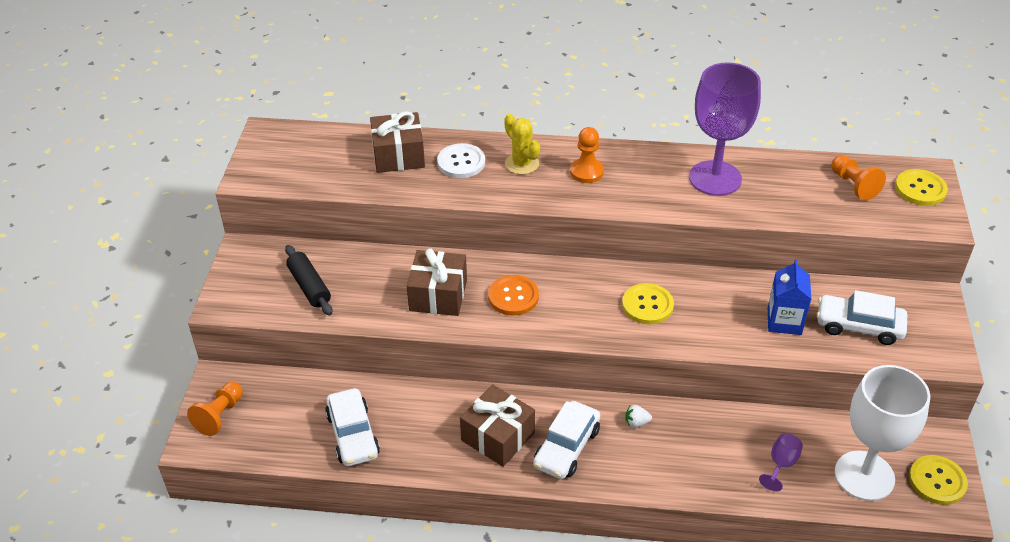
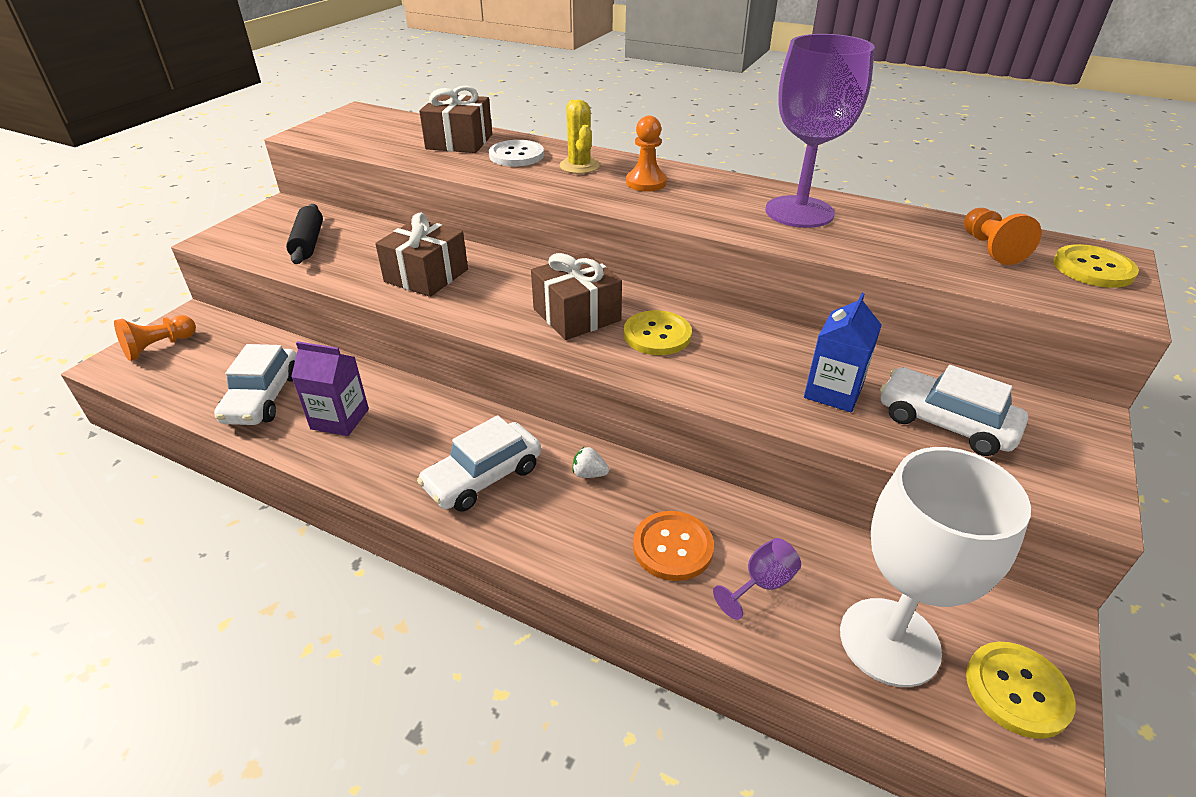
camera: 20 degrees right, 5 degrees down
brown gift [460,384,535,467] -> brown gift moved to [531,252,622,340]
orange button [488,275,539,315] -> orange button moved to [633,511,714,581]
none -> purple carton [291,341,369,436]

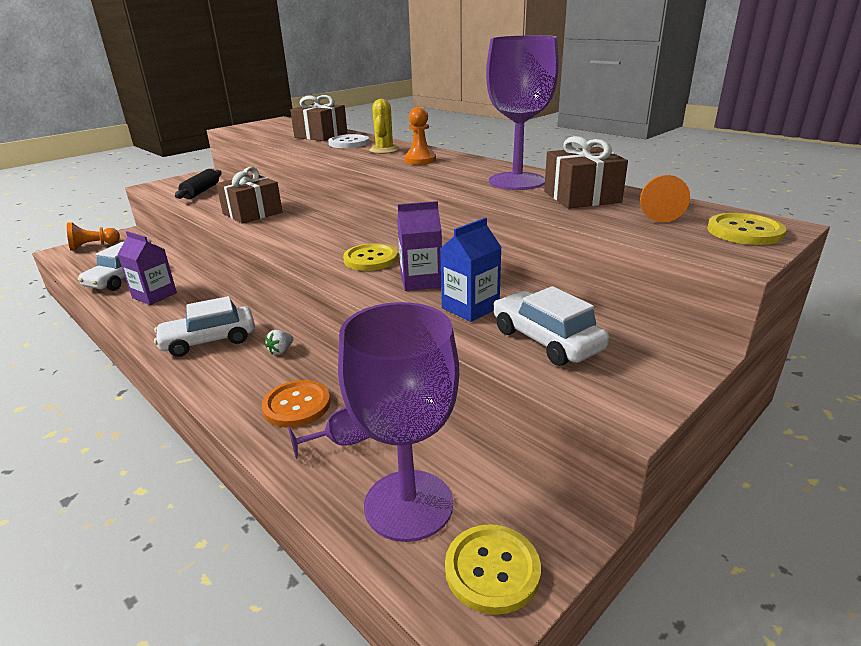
camera: 20 degrees right, 10 degrees down
brown gift [531,252,622,340] -> brown gift moved to [544,136,628,209]
white strawberry [573,447,609,478] -> white strawberry turned 90 degrees counterclockwise [265,330,293,355]
white goblet [840,447,1031,687] -> purple goblet [338,302,459,542]
none -> purple carton [397,201,442,291]

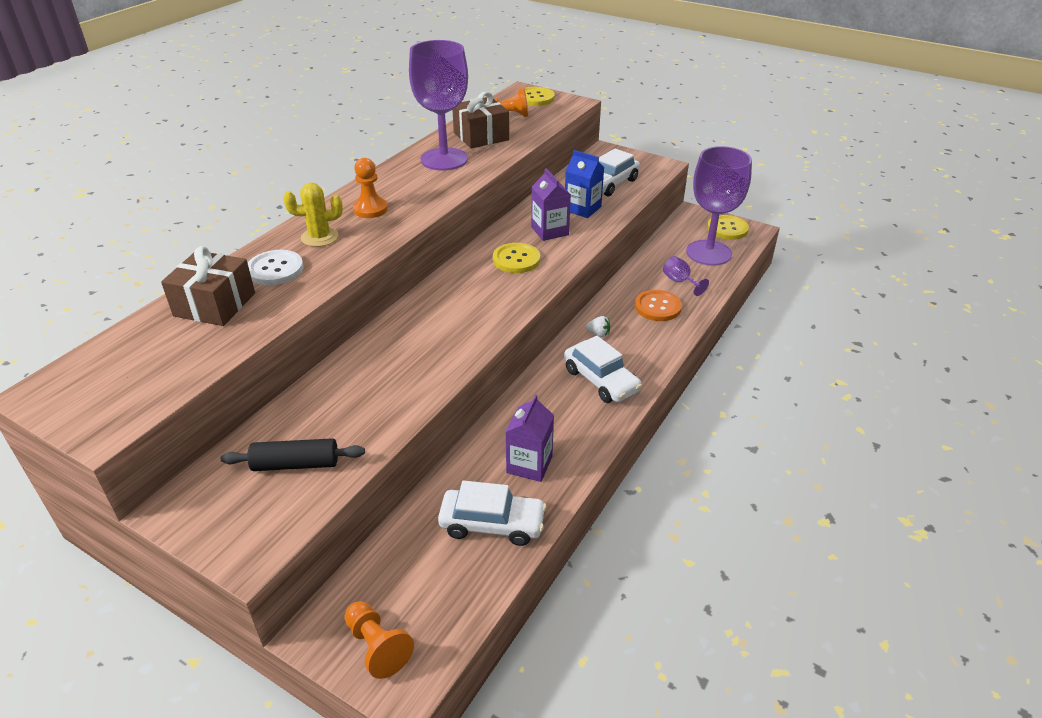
camera: 105 degrees left, 10 degrees up
brown gift [216,167,283,224] -> none

